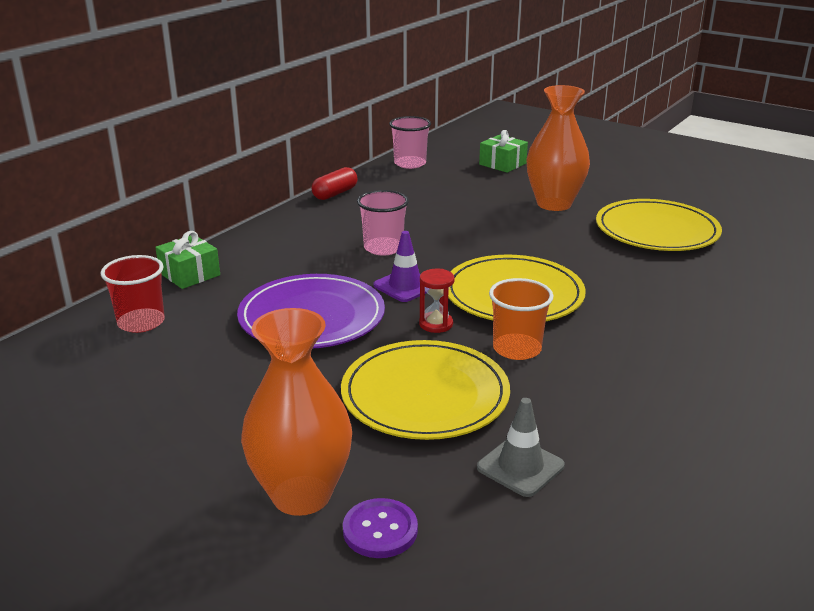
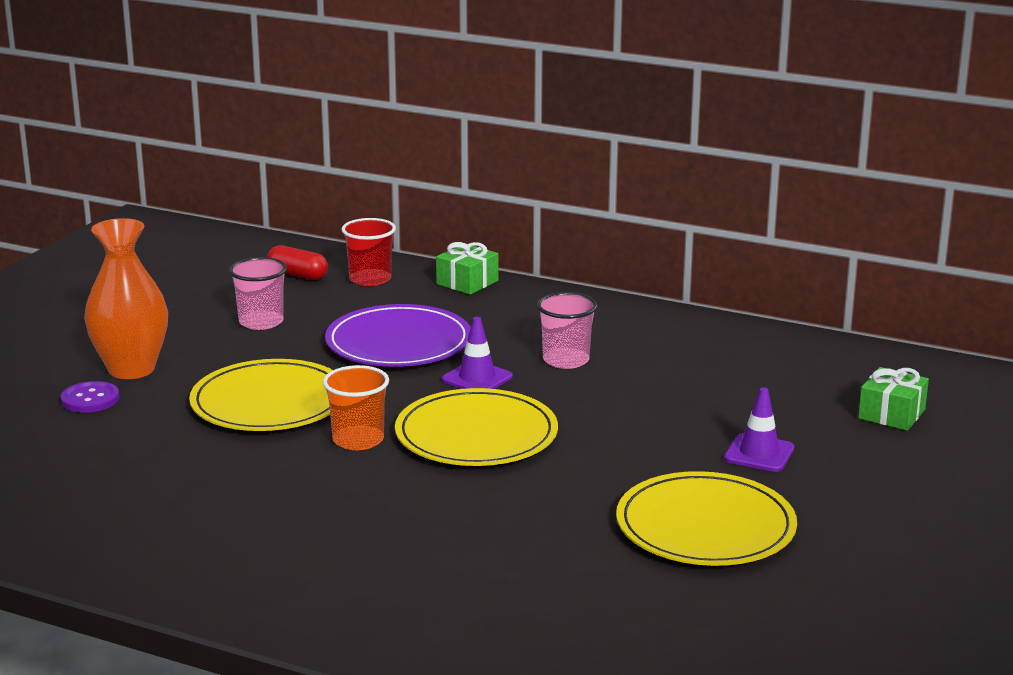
camera: 80 degrees right, 5 degrees down
red capsule [312,167,358,200] -> red capsule moved to [267,245,328,280]
pink cup [389,116,431,169] -> pink cup moved to [229,257,287,330]
red hourglass [419,269,454,333] -> none
grey traffic cone [477,398,565,497] -> none
orange vase [527,85,590,211] -> purple traffic cone [724,388,794,472]

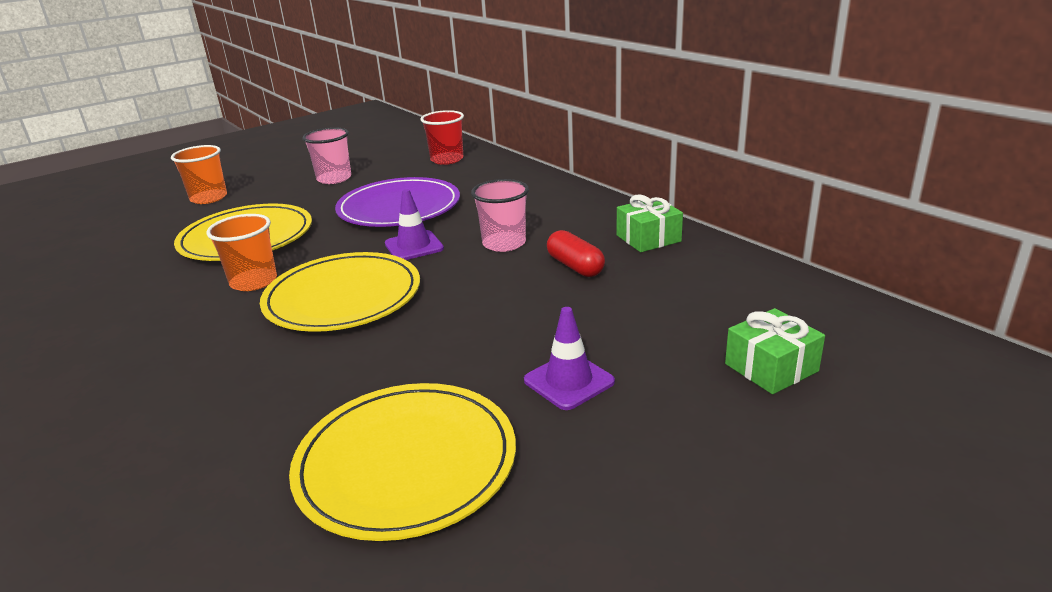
camera: 30 degrees right, 5 degrees up
purple button [61,381,119,413] -> none
orange vase [84,218,168,379] -> orange cup [171,145,227,204]
red capsule [267,245,328,280] -> red capsule moved to [547,230,605,277]
green gift [436,242,498,295] -> green gift moved to [617,194,683,252]

